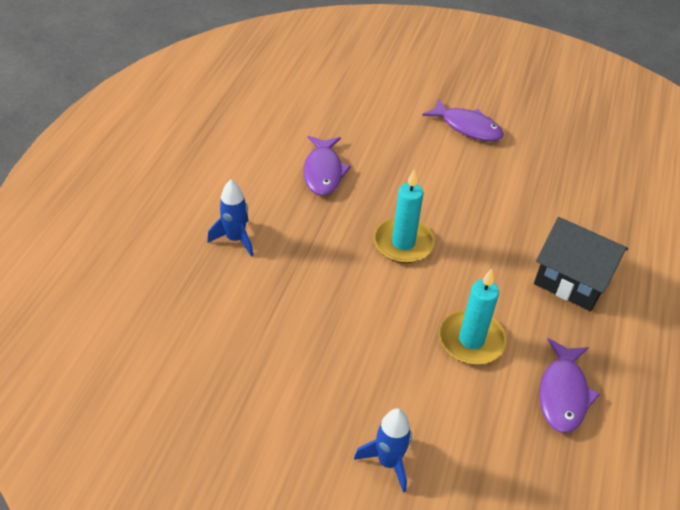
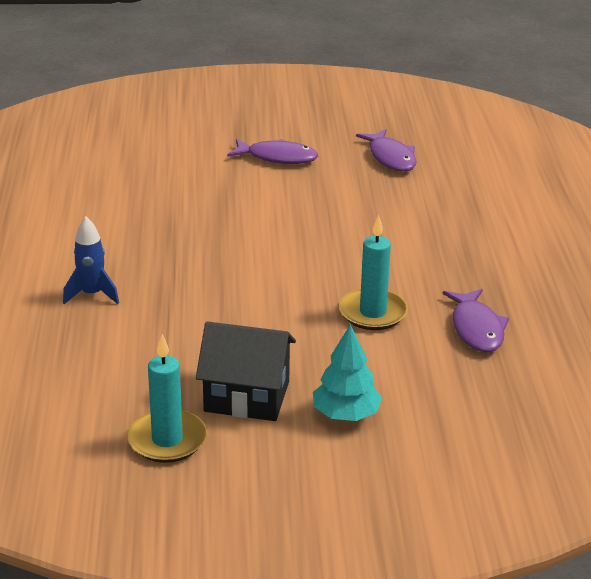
camera: 20 degrees left, 15 degrees down
purple fish [303,136,351,196] -> purple fish moved to [356,129,416,172]
blue rocket [354,408,412,493] -> turquoise tree [313,324,382,421]
turquoise candle [373,169,435,263] -> turquoise candle moved to [127,334,207,463]
black house [534,217,628,311] -> black house moved to [196,321,296,421]

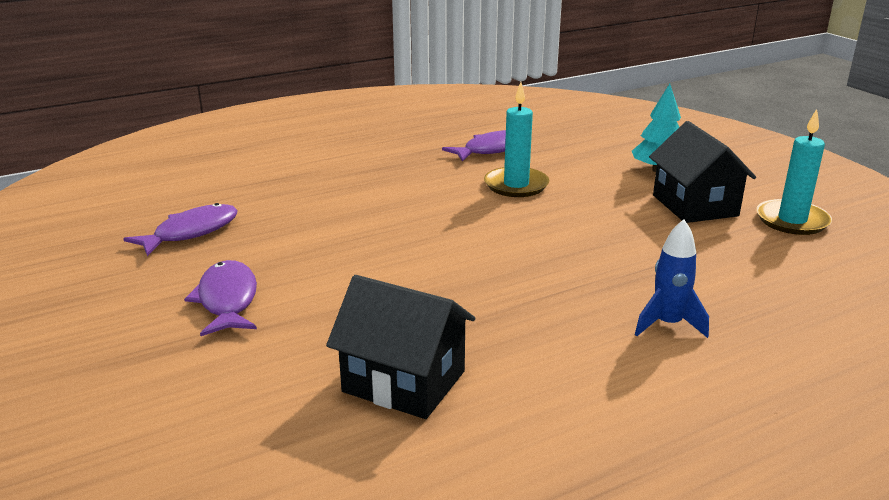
camera: 115 degrees left, 5 degrees down
none -> black house [326,275,475,419]

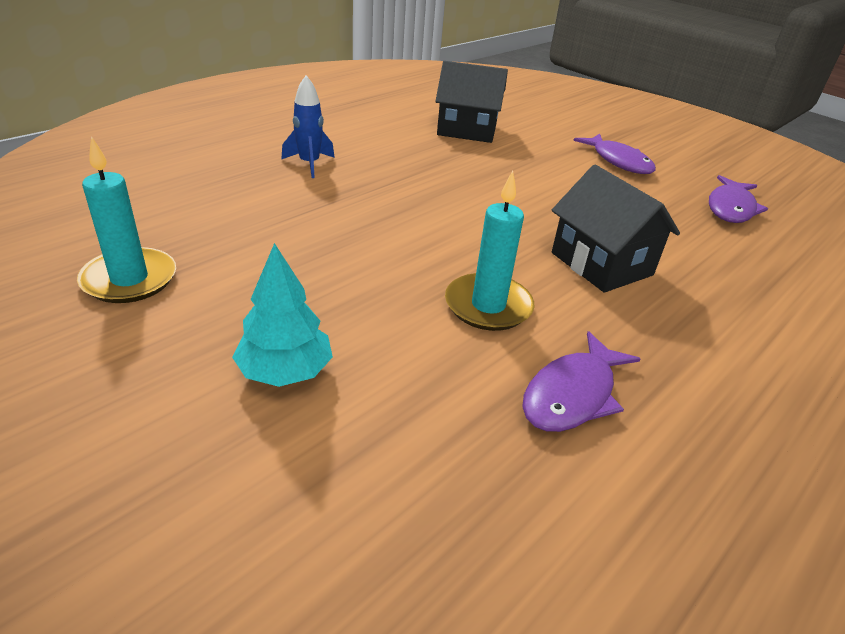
camera: 160 degrees right, 10 degrees up
black house [649,121,756,223] -> black house moved to [552,165,680,293]

